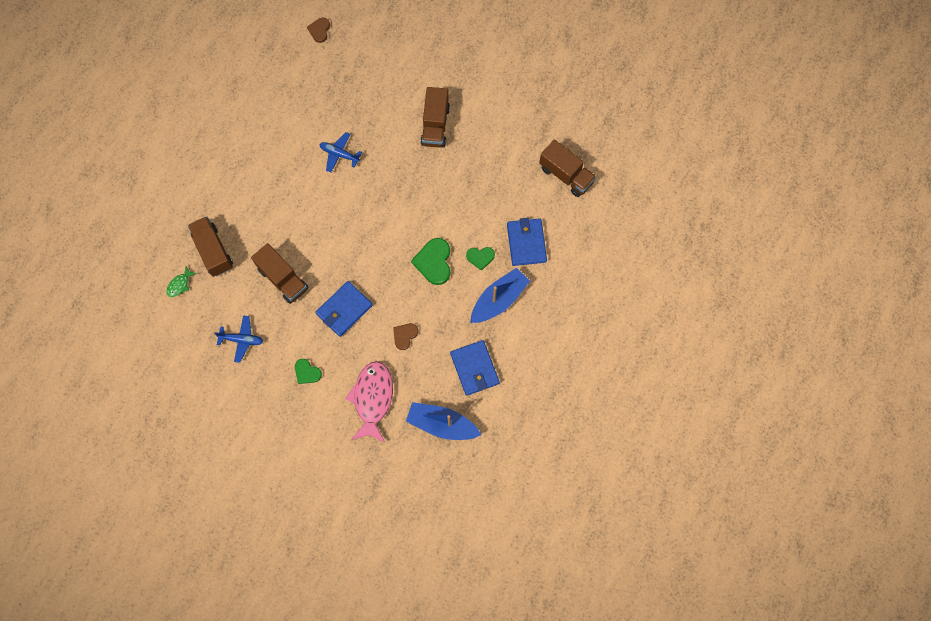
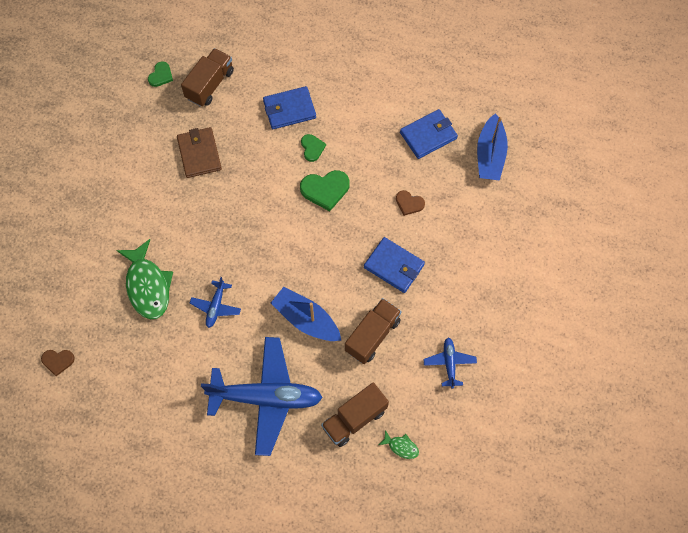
camera: 100 degrees left, 5 degrees down
green heart [295,359,322,384] -> green heart moved to [148,61,173,87]
pink fish [345,361,393,442] -> none
brown truck [420,87,450,148] -> none
blue boat [470,268,530,323] -> blue boat moved to [271,287,342,341]
none -> green fish [116,239,173,319]
none -> brown wallet [177,127,222,178]
none -> blue plane [201,337,323,456]

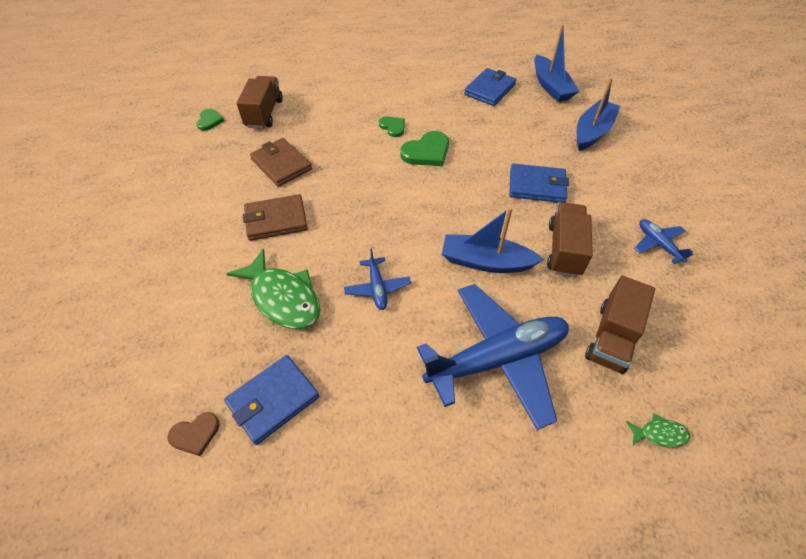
camera: 25 degrees left, 15 degrees down
blue wallet [263,86,316,129] -> blue wallet moved to [224,355,319,445]
green fish [379,430,419,459] -> green fish moved to [626,414,690,448]
brown heart [396,190,425,216] -> none
none -> brown wallet [243,194,308,241]
none -> blue boat [576,78,620,151]

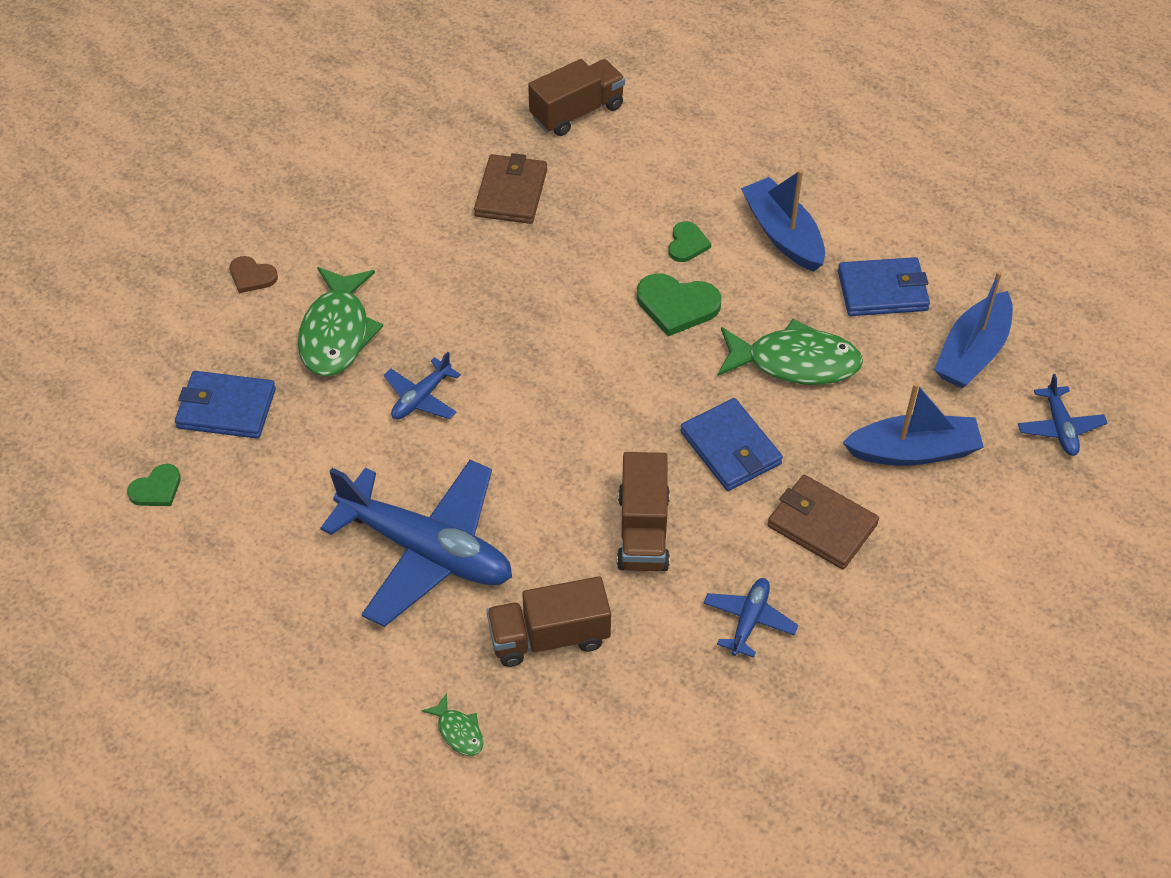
camera: 50 degrees right, 0 degrees up
brown heart [168,412,220,456] -> brown heart moved to [229,256,278,293]
green heart [196,109,224,131] -> green heart moved to [127,464,181,506]
brown wallet [243,194,308,241] -> brown wallet moved to [767,475,879,569]
blue boat [442,207,544,273] -> blue boat moved to [741,170,825,272]
brown truck [547,202,593,277] -> brown truck turned 120 degrees clockwise [617,452,670,571]
none -> green fish [717,319,863,385]
none -> blue plane [1018,374,1107,456]

